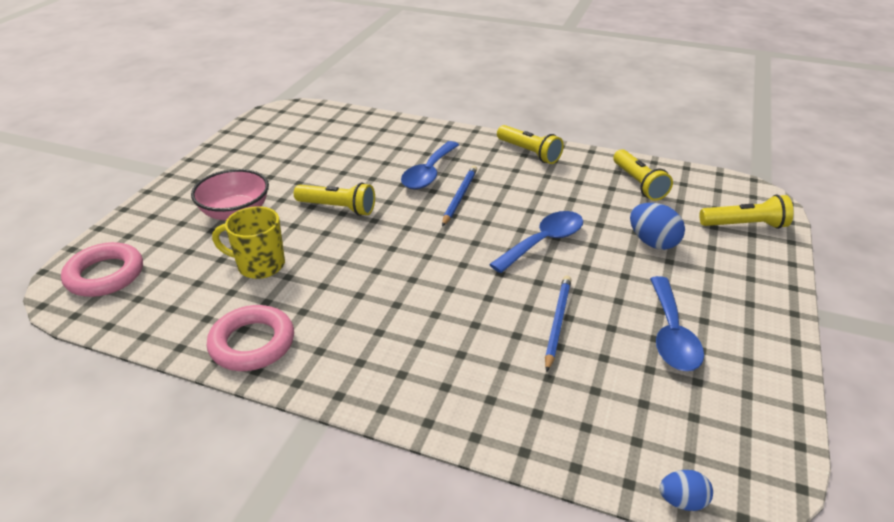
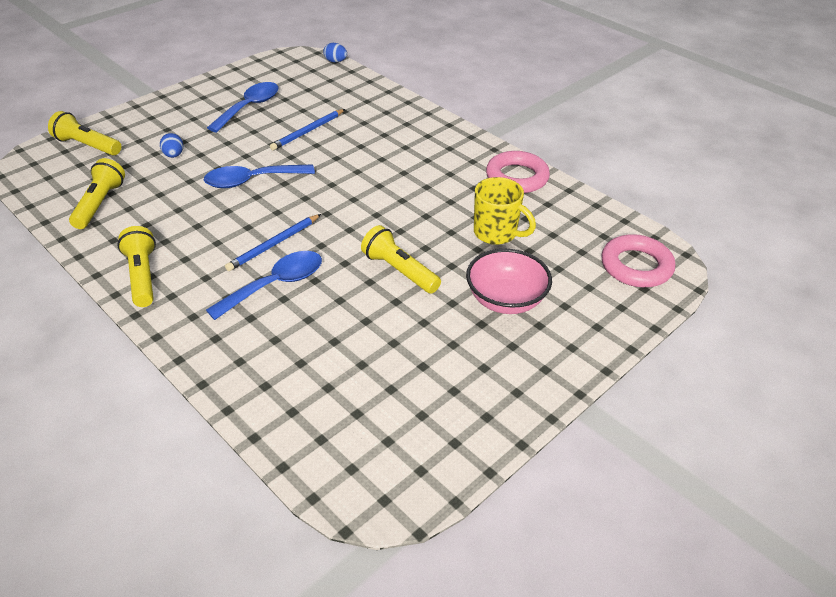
camera: 155 degrees left, 5 degrees up
blue egg [630,203,685,250] -> blue egg [160,133,183,158], size x0.61

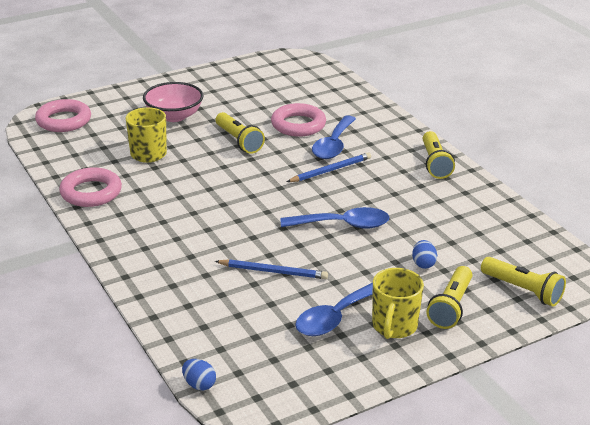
camera: 165 degrees left, 10 degrees down
yellow flashlight [69,158,125,229] -> yellow flashlight moved to [426,266,472,329]
blue spoon [206,251,322,320] -> blue spoon turned 45 degrees counterclockwise [312,115,356,159]
blue pencil [270,109,345,150] -> blue pencil turned 45 degrees clockwise [215,259,328,279]
none -> pink ring [271,103,326,137]
none -> yellow mug [372,268,424,339]

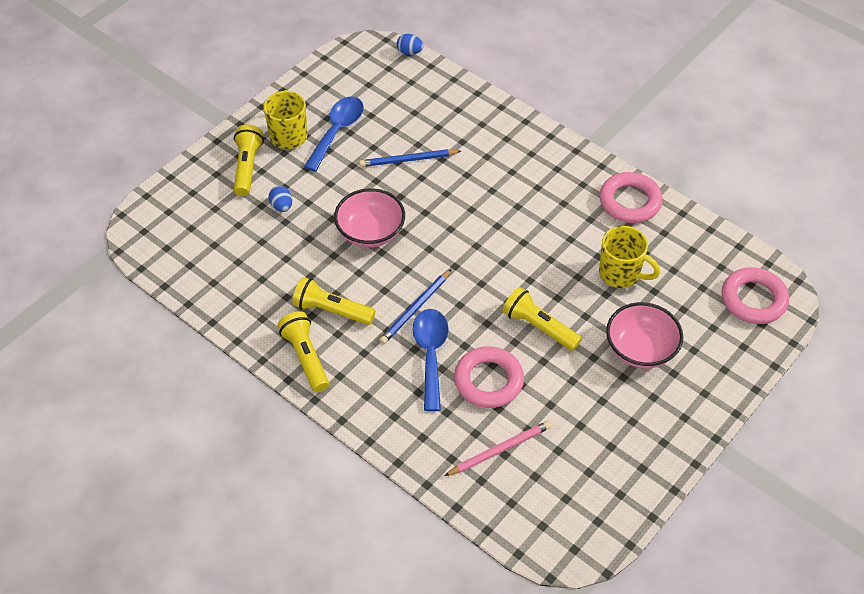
camera: 160 degrees right, 20 degrees up
blue spoon [281,207,389,229] -> pink bowl [334,188,405,248]
yellow flashlight [481,257,566,307] -> yellow flashlight moved to [292,277,375,325]
none -> pink pencil [444,421,551,476]

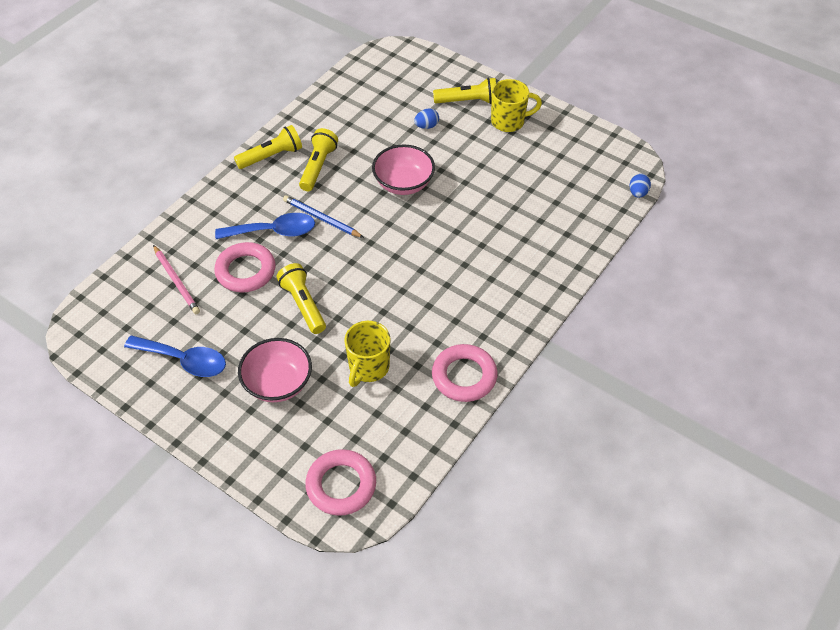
camera: 85 degrees right, 0 degrees up
blue spoon [304,97,364,172] -> blue spoon moved to [124,336,226,377]
blue pencil [359,149,461,167] -> none
yellow flashlight [503,287,582,351] -> yellow flashlight turned 60 degrees counterclockwise [277,263,326,334]

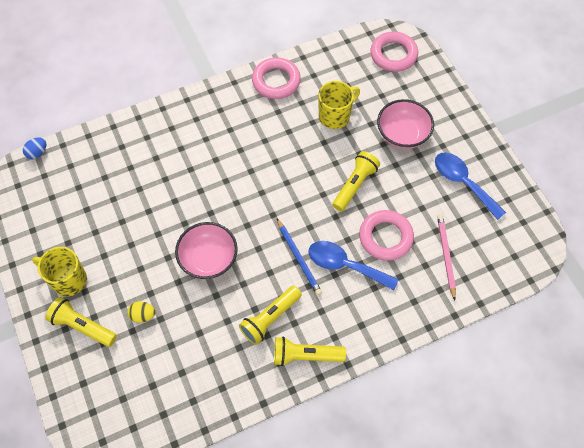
camera: 150 degrees left, 10 degrees up
yellow flashlight [277,263,326,334] -> yellow flashlight turned 150 degrees counterclockwise [332,151,380,212]
blue egg [414,109,439,129] -> yellow egg [127,301,156,323]

